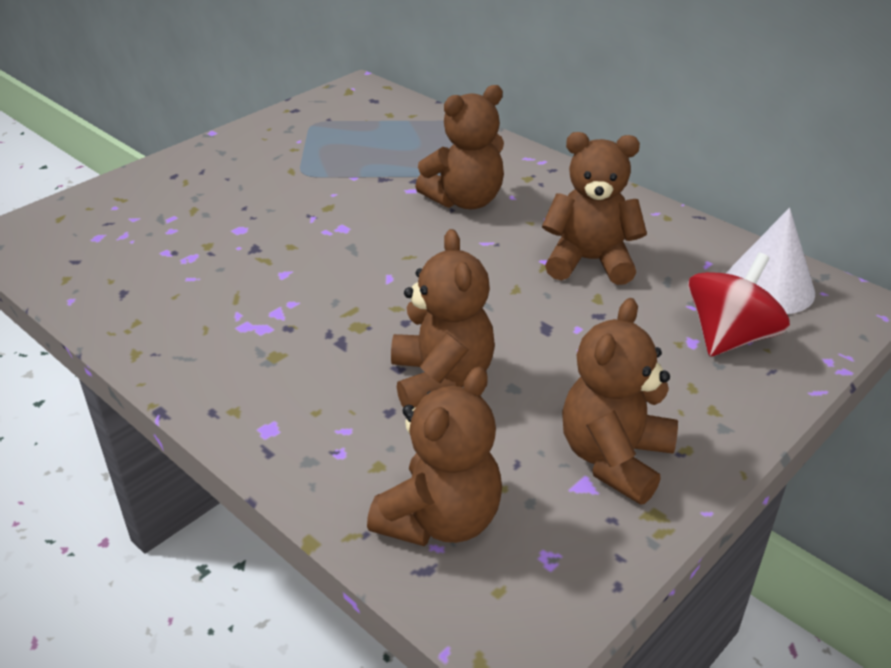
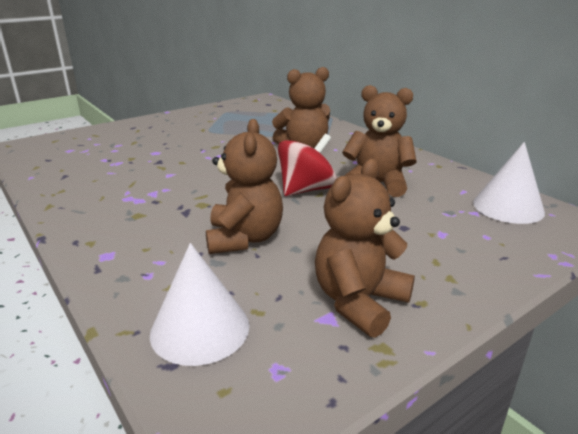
camera: 10 degrees right, 10 degrees down
brown teddy bear [367,367,502,546] -> white cone [150,243,250,366]
red spinning top [688,253,790,357] -> red spinning top moved to [278,134,337,196]

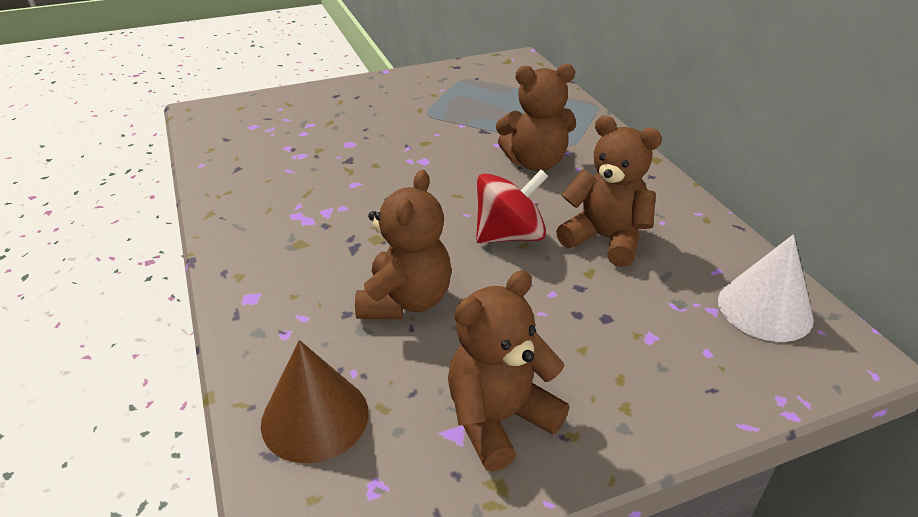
camera: 15 degrees right, 10 degrees up
white cone [150,243,250,366] -> brown cone [261,340,369,463]

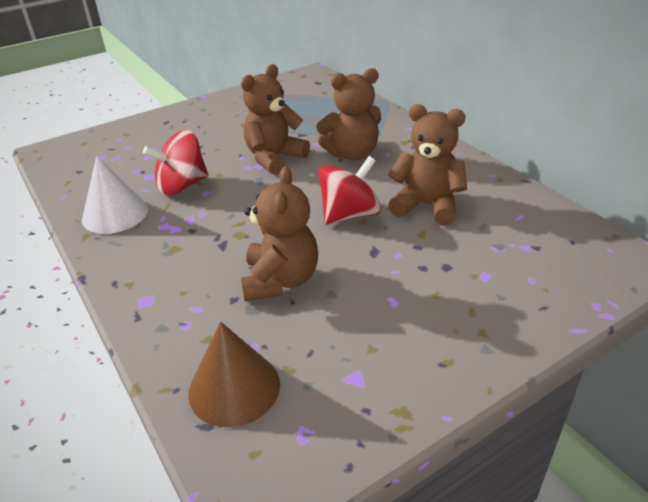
camera: 10 degrees left, 0 degrees up
brown teddy bear [448,270,569,472] -> brown teddy bear moved to [241,64,310,175]
white cone [718,235,814,342] -> white cone moved to [82,156,148,234]
none -> red spinning top [143,130,208,196]

